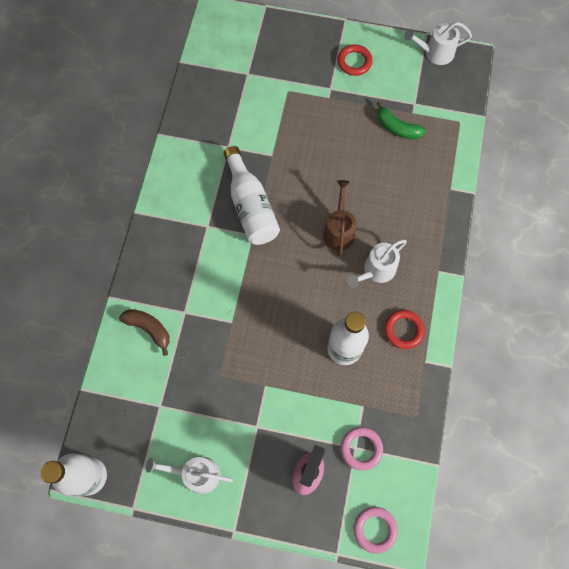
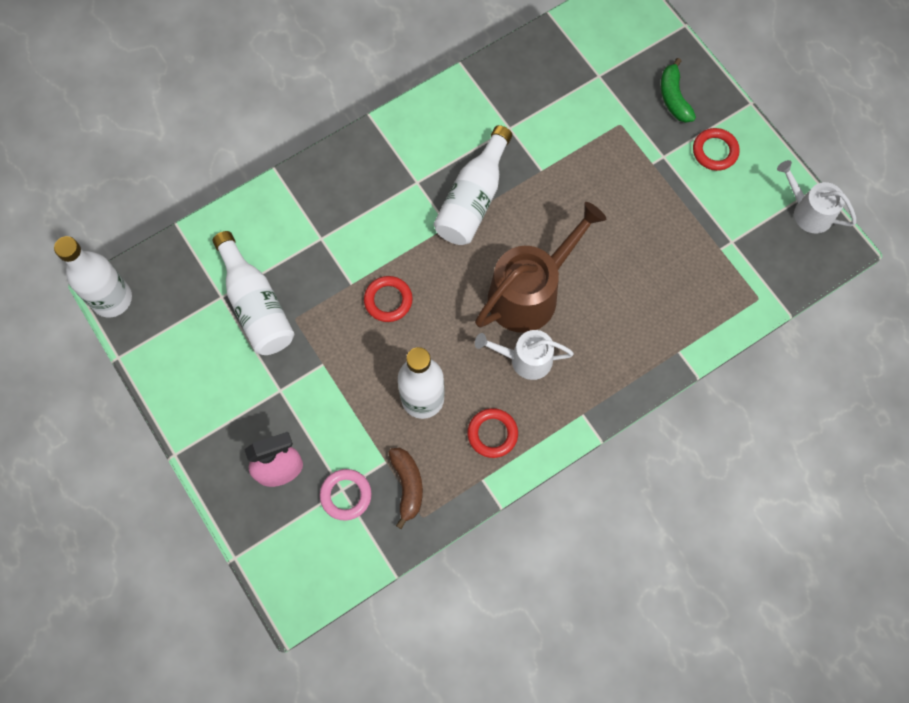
camera: 45 degrees right, 0 degrees up
brown banana [119,309,170,356] -> brown banana moved to [388,448,423,529]
white watering can [146,457,233,494] -> none
brown watering can [323,180,357,256] -> brown watering can [475,202,606,333], size x1.70
pink ring [354,507,398,554] -> none
green banana [377,101,426,139] -> green banana moved to [661,58,696,123]
none -> white bottle [213,231,294,355]
none -> red ring [364,276,413,322]

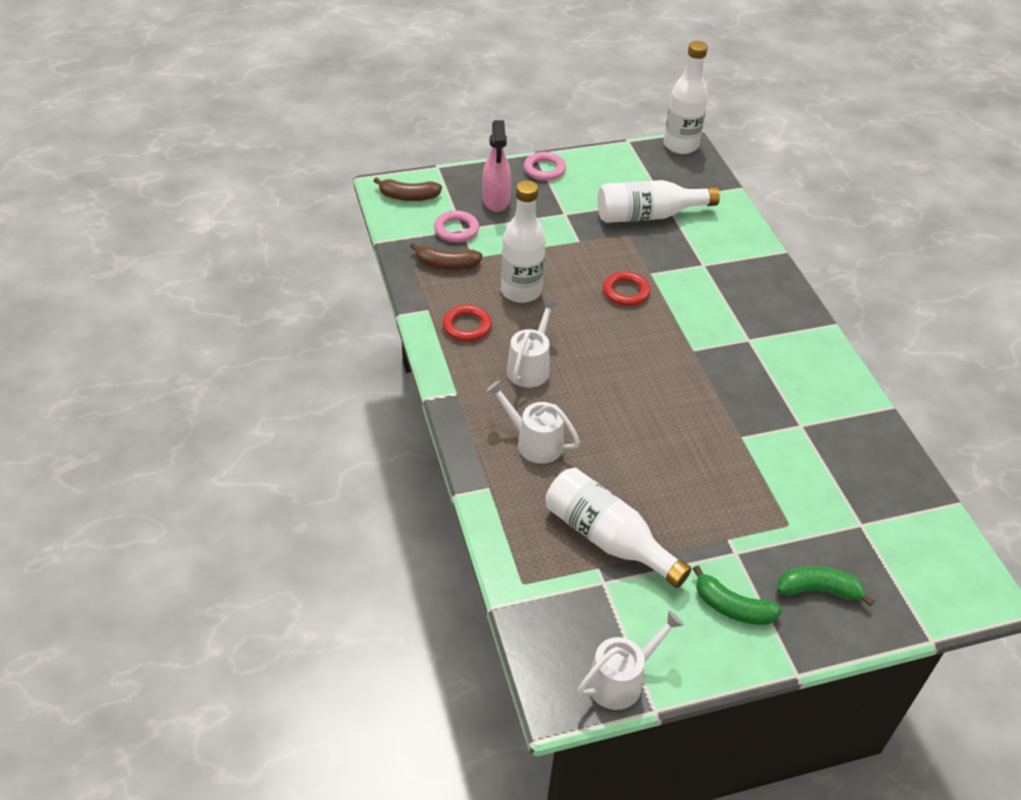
camera: 105 degrees right, 25 degrees down
white bottle [434,125,512,245] -> white bottle moved to [545,468,692,588]
brown watering can [475,202,606,333] -> none
red ring [693,128,740,171] -> green banana [693,565,782,625]
none -> brown banana [374,177,442,201]
none -> white watering can [486,380,580,464]
none -> pink ring [524,152,566,181]

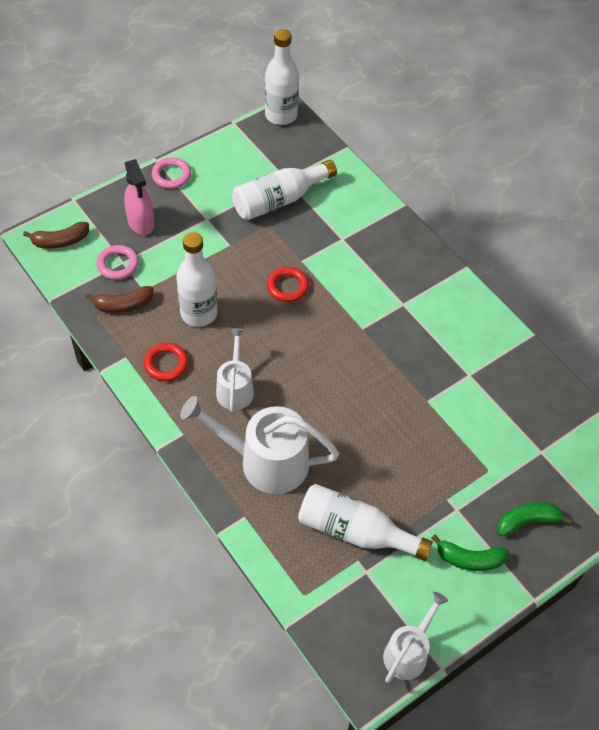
camera: 20 degrees left, 10 degrees up
white watering can [486,380,580,464] -> white watering can [180,396,339,494], size x1.70

